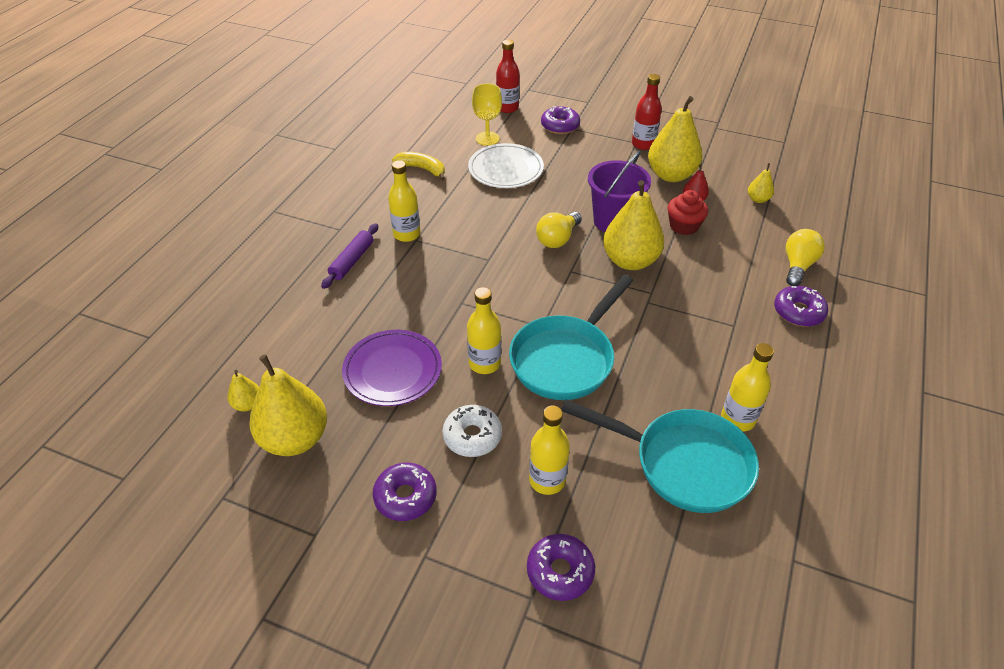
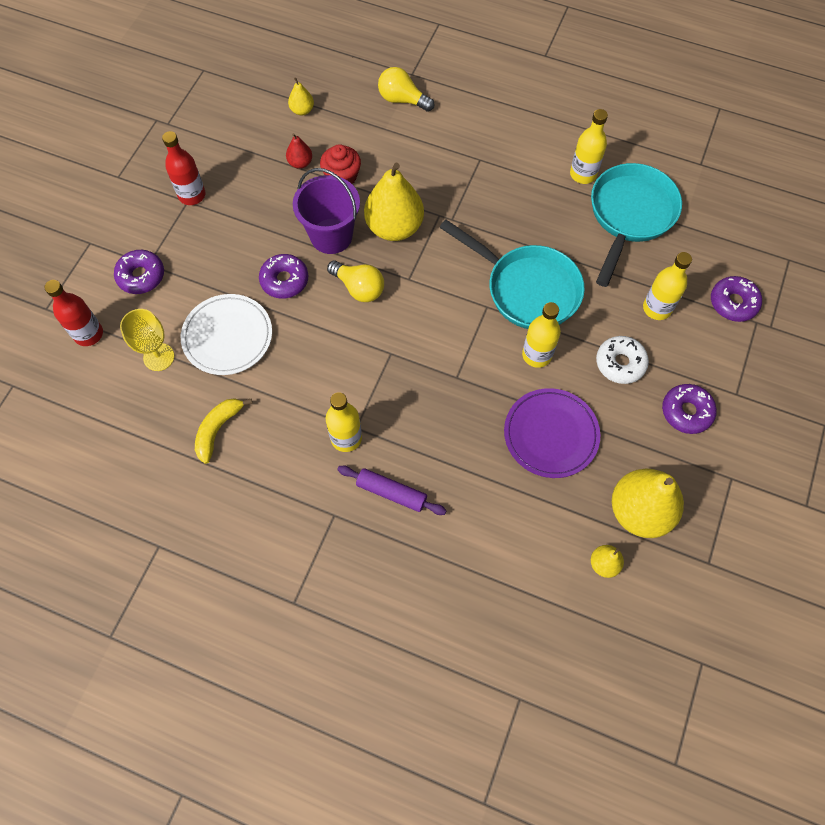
camera: 90 degrees left, 20 degrees up
yellow pear [648,96,702,182] -> none
purple donut [774,286,828,327] -> purple donut moved to [259,254,308,299]

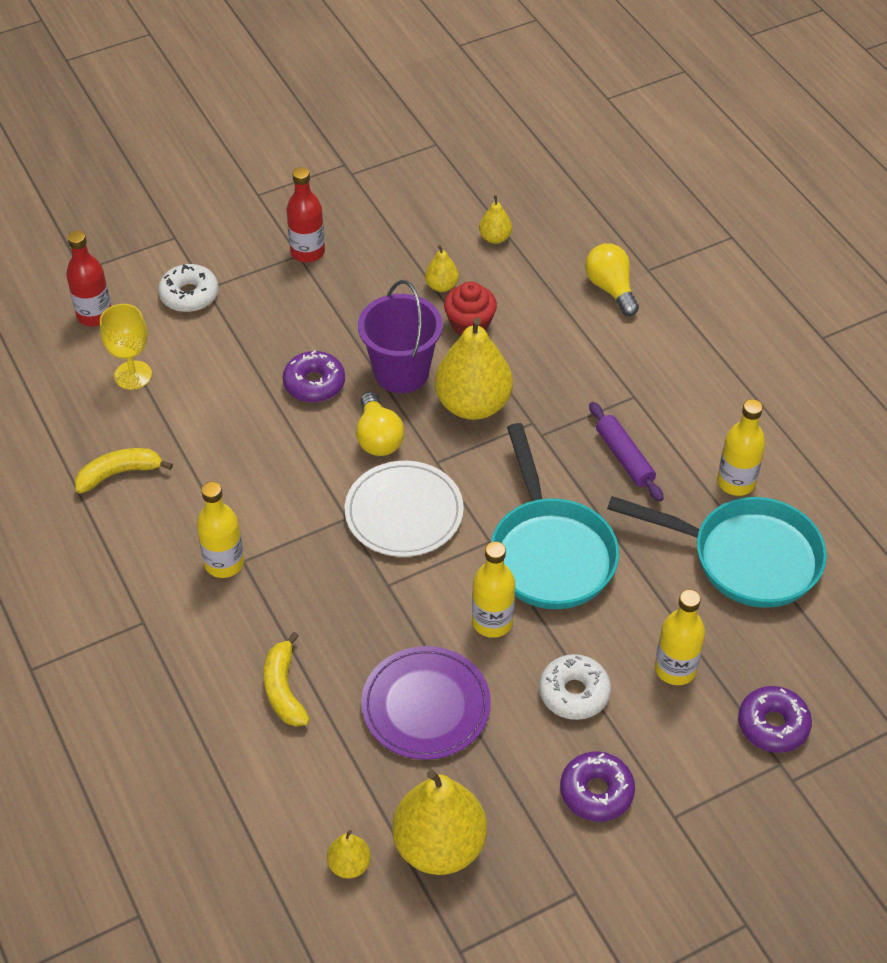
camera: 40 degrees right, 15 degrees down
purple donut [114,250,164,294] -> white donut [158,264,219,312]
white plate [181,294,272,375] -> white plate moved to [345,461,464,557]
red pear [286,133,312,169] -> yellow pear [425,245,459,292]
purple rolling pin [337,466,447,515] -> purple rolling pin moved to [589,402,664,502]
turquoise pan [591,163,682,287] -> turquoise pan turned 45 degrees clockwise [607,496,827,608]
none -> yellow banana [264,632,310,727]

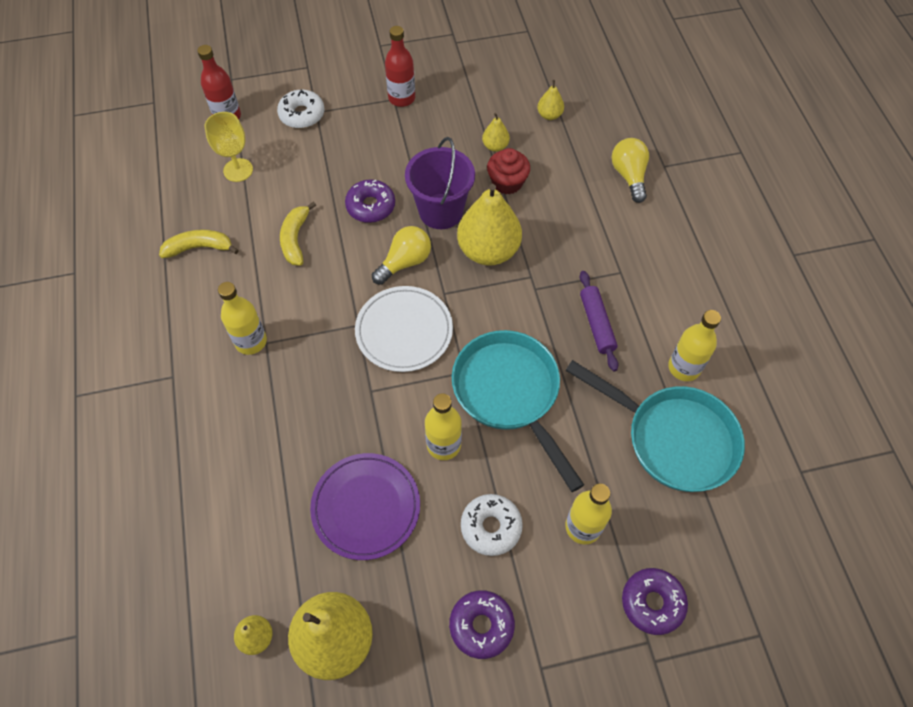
camera: 15 degrees right, 10 degrees up
yellow banana [264,632,310,727] -> yellow banana moved to [280,201,316,266]
yellow light bulb [356,392,404,456] -> yellow light bulb turned 135 degrees counterclockwise [372,226,431,285]
turquoise pan [491,423,619,609] -> turquoise pan turned 150 degrees clockwise [452,330,584,492]

